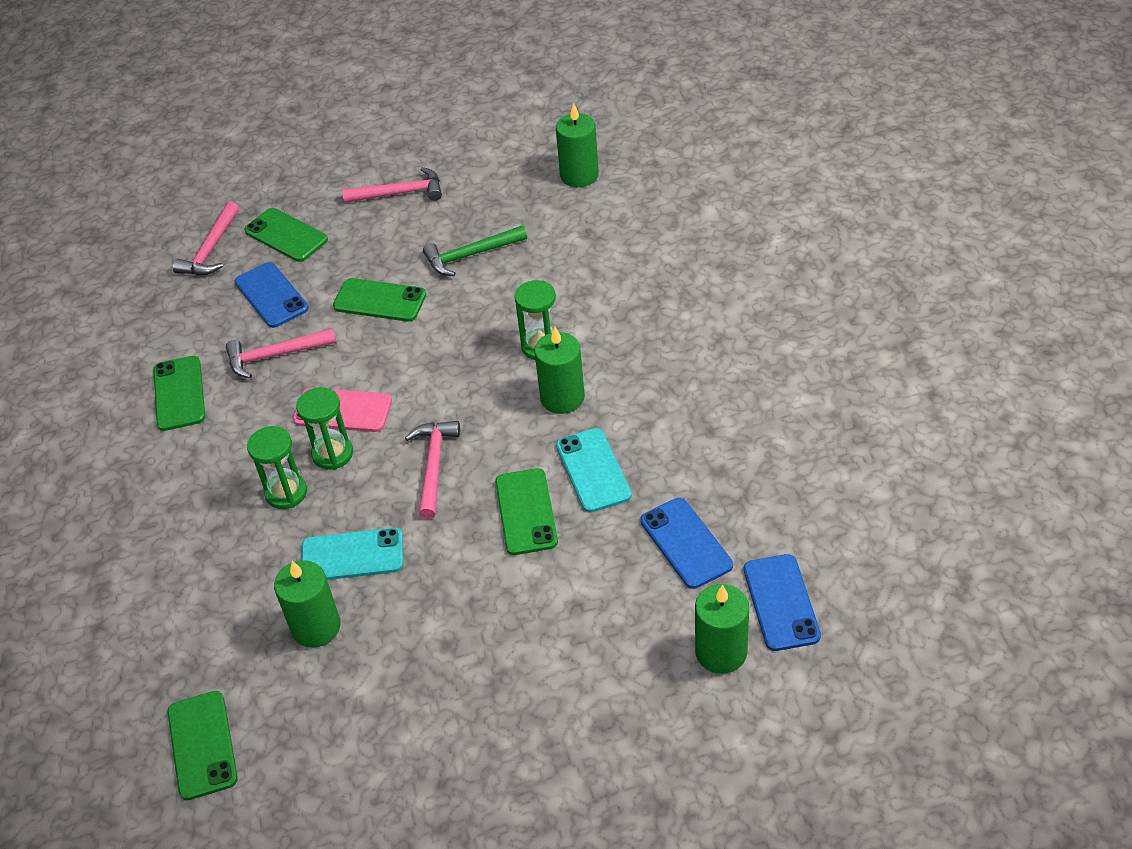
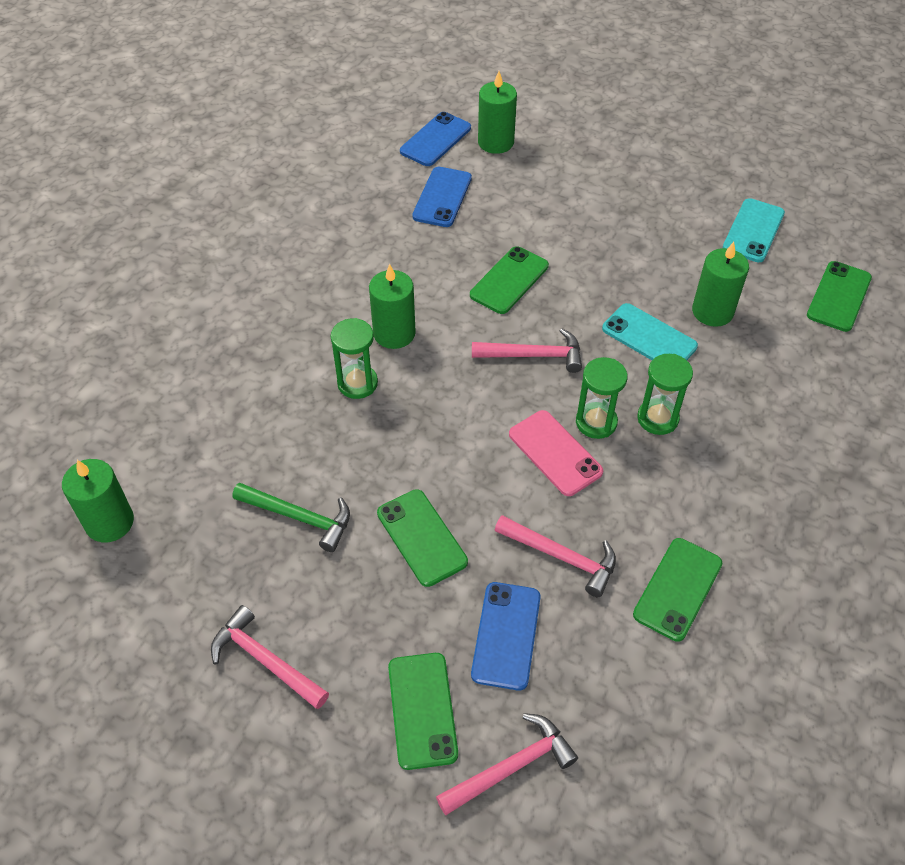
camera: 140 degrees left, 5 degrees up
pink hammer [405,421,460,519] -> pink hammer turned 135 degrees counterclockwise [472,329,582,373]
turquoise phone [556,428,632,513] -> turquoise phone moved to [723,198,785,262]

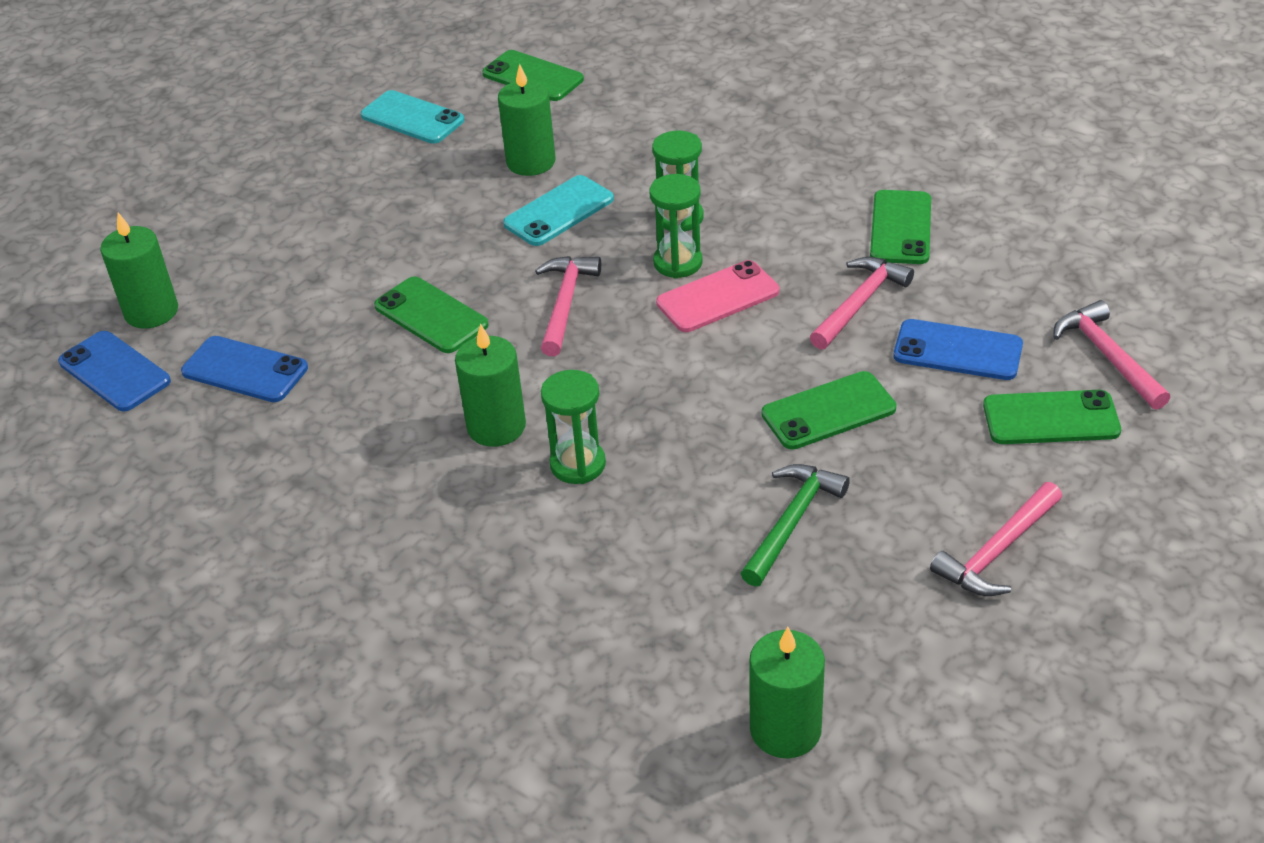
camera: 80 degrees left, 10 degrees down
green phone [633,538,722,642] -> green phone turned 60 degrees clockwise [870,190,931,264]

